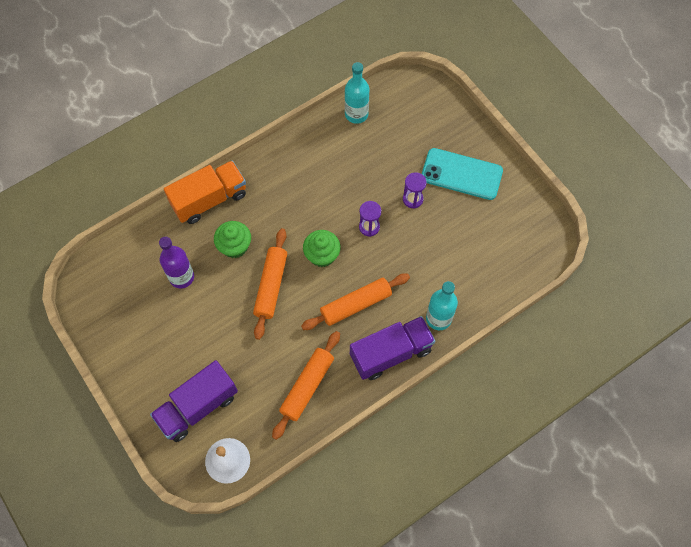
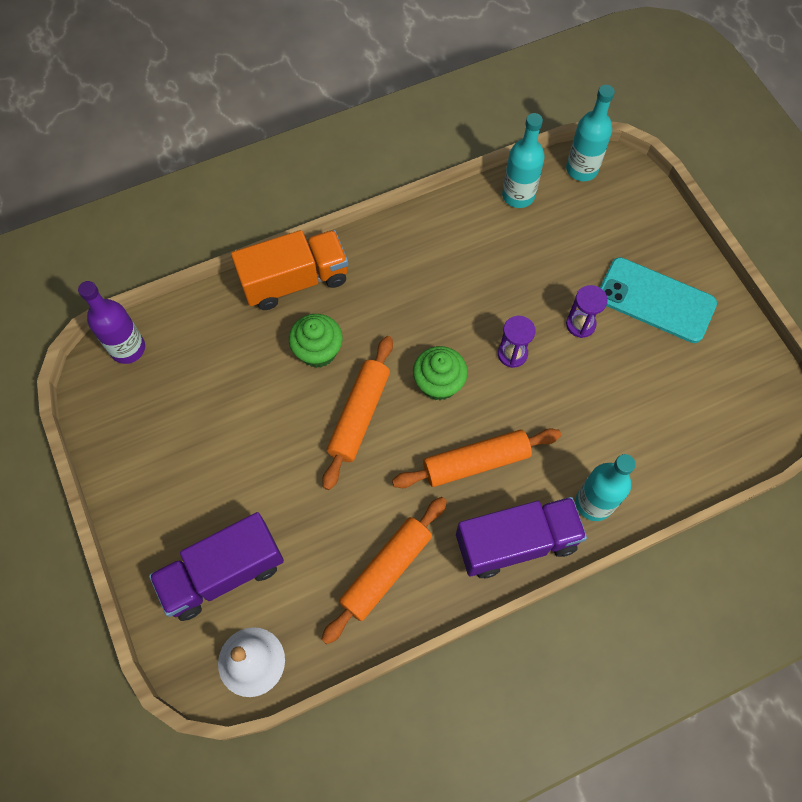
camera: 10 degrees right, 0 degrees up
purple bottle [159,237,194,288] -> purple bottle moved to [78,281,145,364]
none -> turquoise bottle [566,85,615,181]

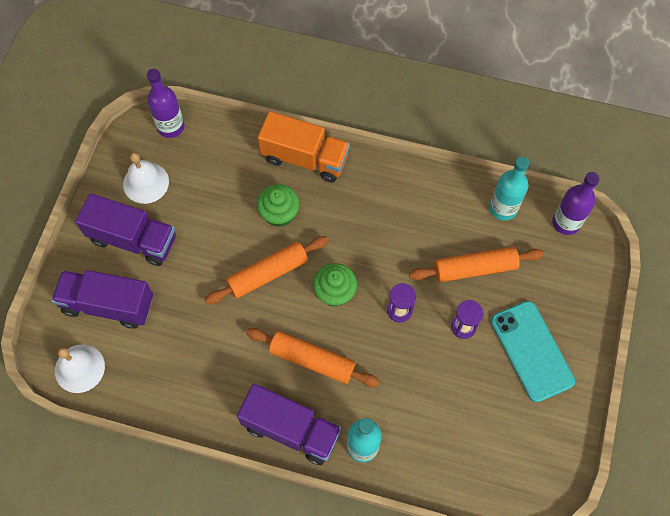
camera: 40 degrees right, 0 degrees up
orange rolling pin [321,497,447,644] -> orange rolling pin moved to [409,247,544,282]
turquoise bottle [566,85,615,181] -> purple bottle [552,172,600,235]
none -> purple truck [75,193,176,266]
none -> white bell [123,153,169,204]

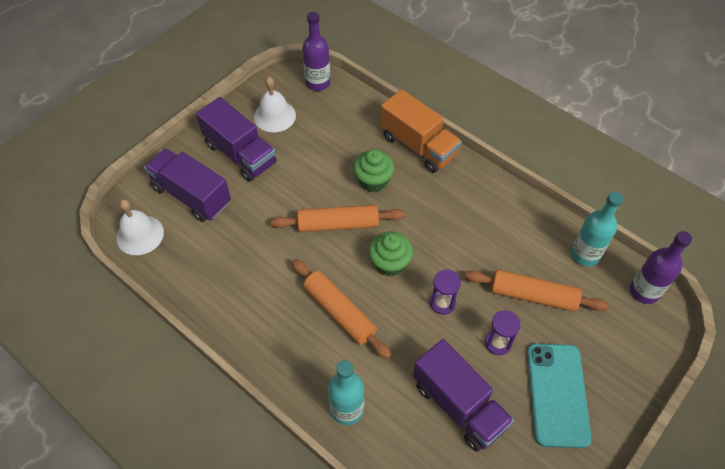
camera: 25 degrees right, 10 degrees down
purple truck [237,384,341,465] -> purple truck moved to [413,339,514,452]

